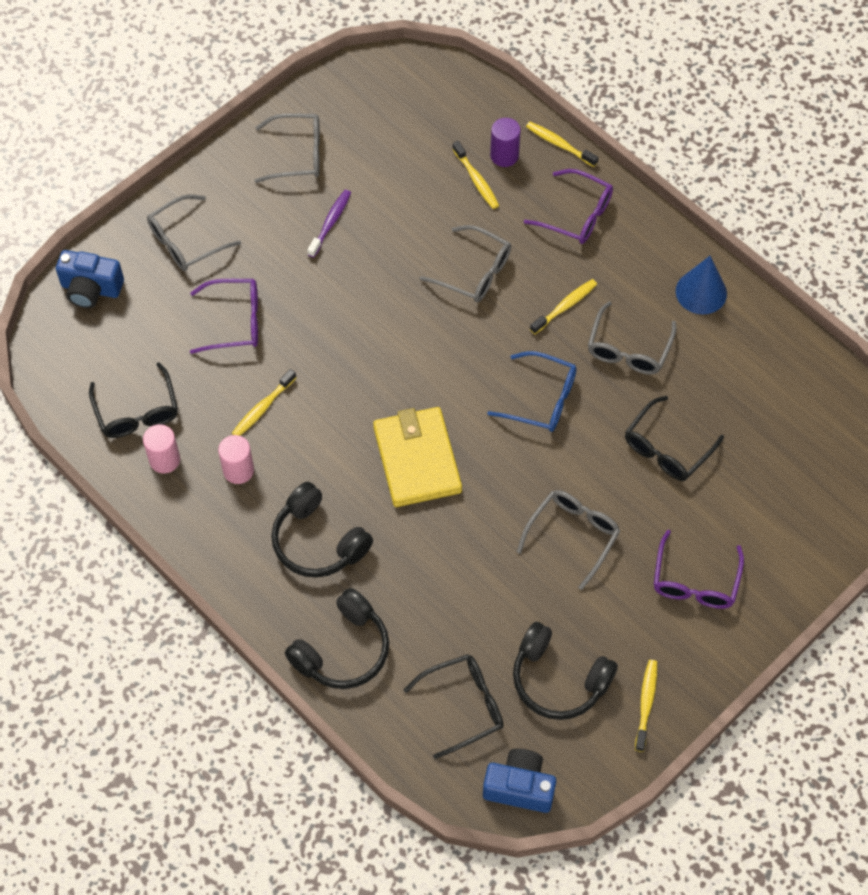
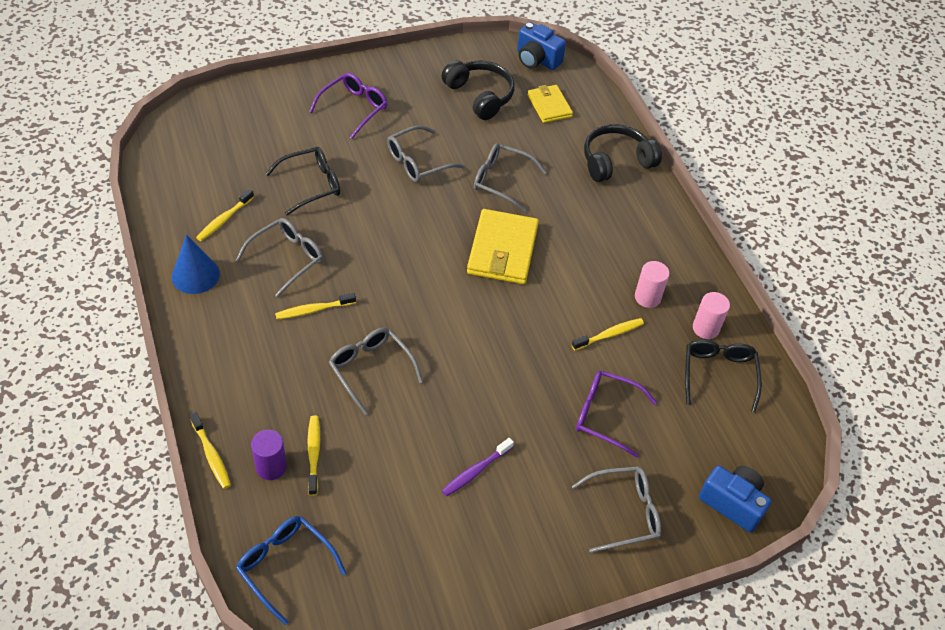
camera: 160 degrees left, 10 degrees down
grey glasses [254,113,320,183] -> grey glasses moved to [474,143,547,212]
black headphones [271,482,373,578] -> none
black glasses [404,654,504,759] -> yellow wallet [528,85,573,123]
blue glasses [487,351,577,432] -> blue glasses moved to [236,516,346,625]
purple glasses [524,169,613,244] -> none
yellow toothbrush [635,660,657,752] -> yellow toothbrush moved to [196,189,254,241]

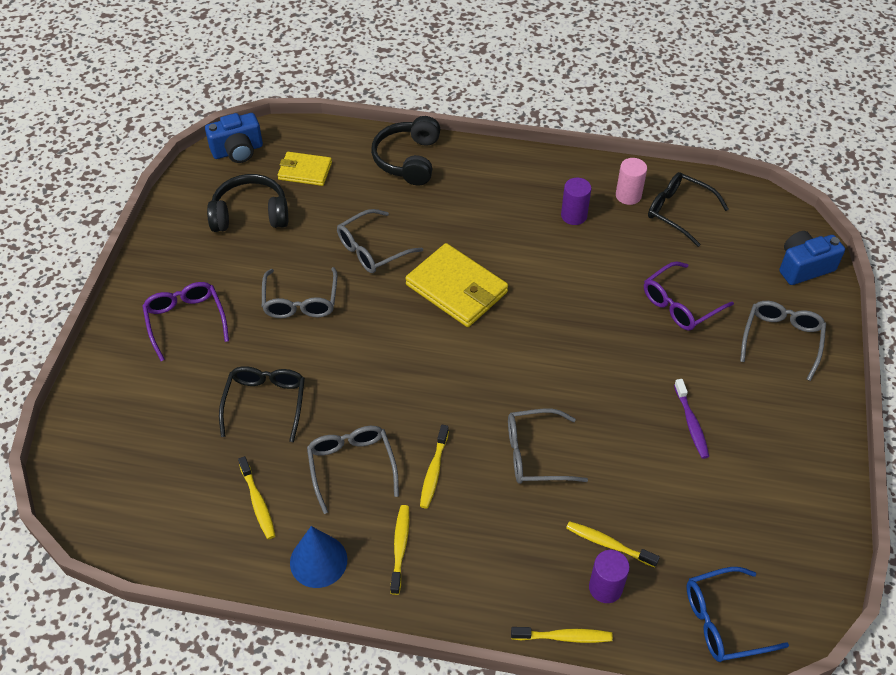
camera: 55 degrees left, 0 degrees up
yellow toothbrush [572,318,644,350] -> yellow toothbrush moved to [390,505,409,595]
pink cylinder [635,261,669,308] -> purple cylinder [561,178,592,225]

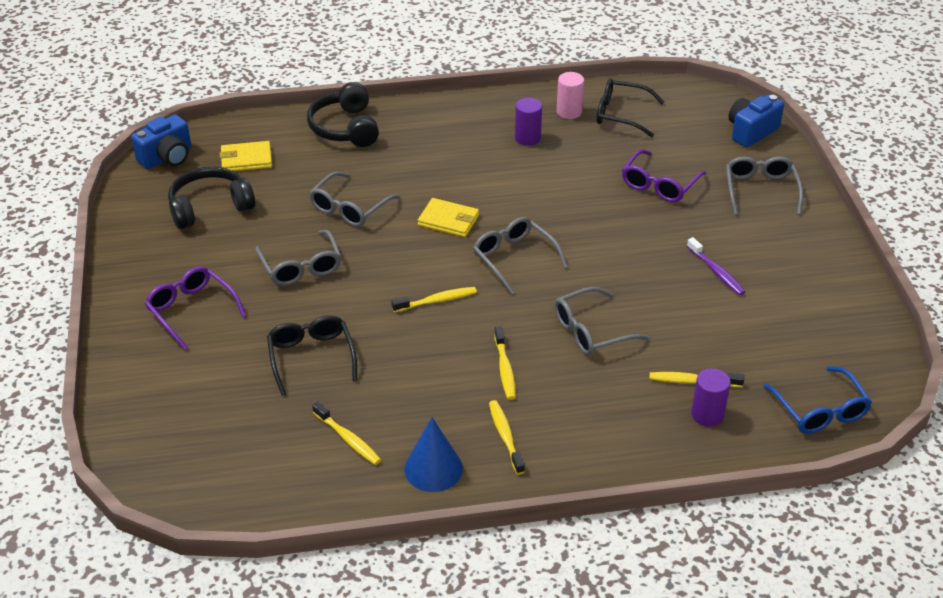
camera: 20 degrees left, 10 degrees down
grey glasses [307,426,399,514] -> grey glasses moved to [473,217,568,294]
yellow wallet [405,243,508,327] -> yellow wallet [418,198,479,237], size x0.61
yellow toothbrush [511,627,613,643] -> yellow toothbrush moved to [391,287,477,312]
blue glasses [687,567,789,662] -> blue glasses turned 75 degrees counterclockwise [763,366,872,433]

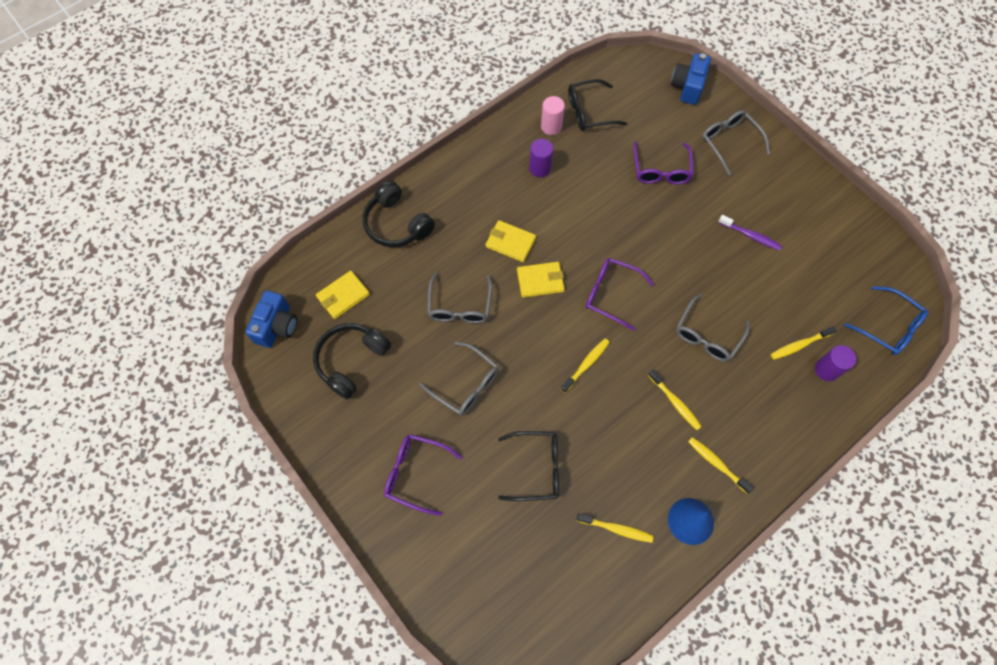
camera: 30 degrees left, 25 degrees up
black glasses [267,315,357,396] -> black glasses turned 135 degrees clockwise [498,431,559,501]
grey glasses [473,217,568,294] -> purple glasses [586,258,654,331]
none -> yellow wallet [486,220,536,262]

